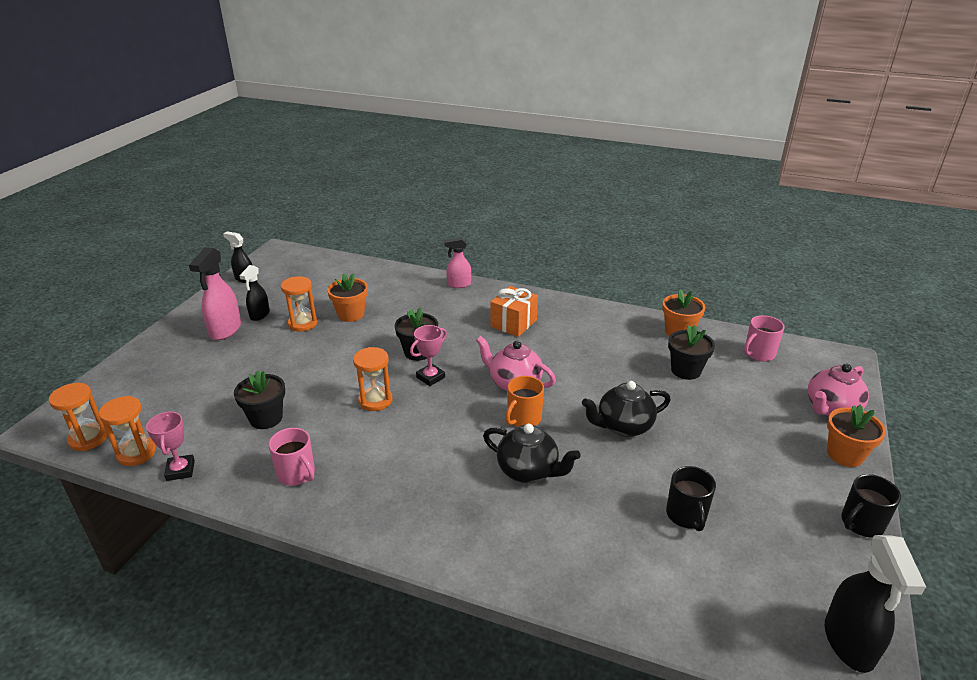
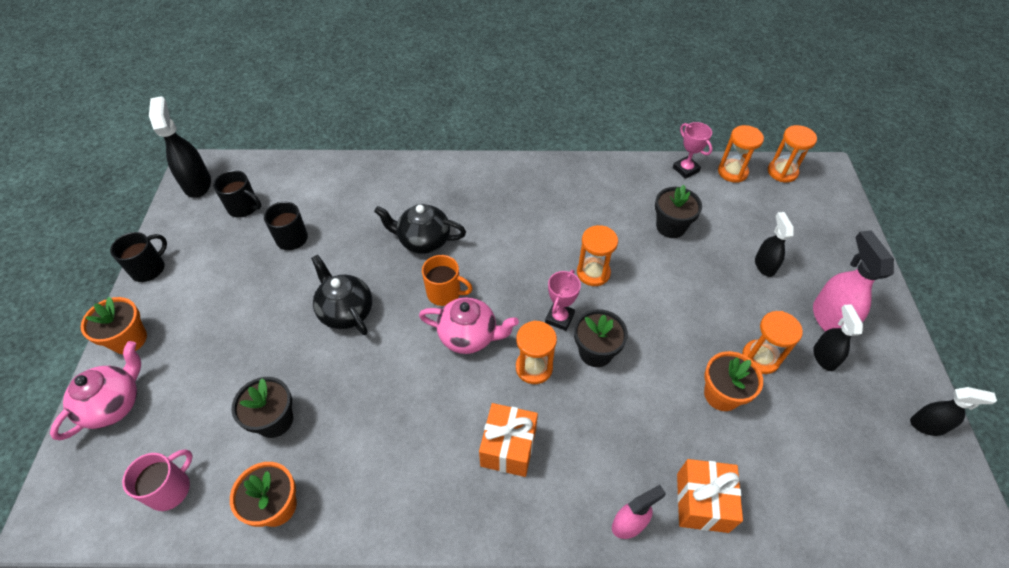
camera: 160 degrees right, 20 degrees up
pink mug [269,428,315,486] -> none
orange mug [505,376,544,427] -> orange mug turned 90 degrees clockwise [422,255,473,306]
black teapot [582,381,671,437] -> black teapot turned 90 degrees counterclockwise [311,255,372,335]
none -> black mug [213,170,261,218]
none -> orange hourglass [516,321,557,384]
none -> orange gift [677,459,743,533]
none -> black spray bottle [755,212,794,277]

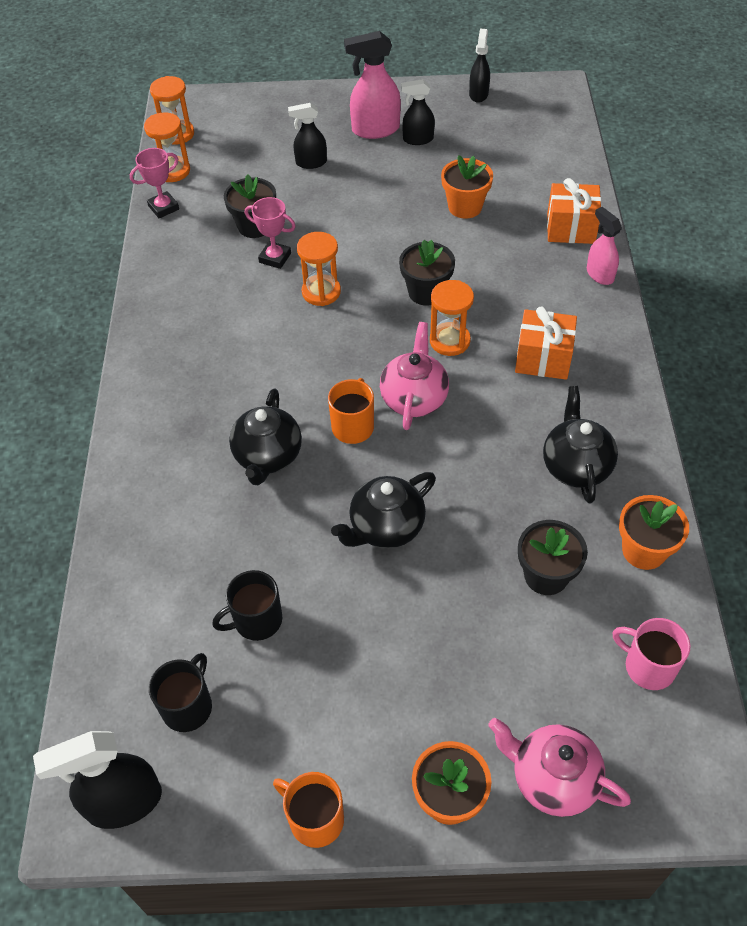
camera: 90 degrees left, 0 degrees up
black mug [110,232,167,282] -> orange mug [273,772,344,848]
pink trophy [545,270,581,331] -> pink trophy moved to [245,197,296,269]
orange hourglass [742,311,803,374] -> none
none -> black teapot [543,386,618,504]

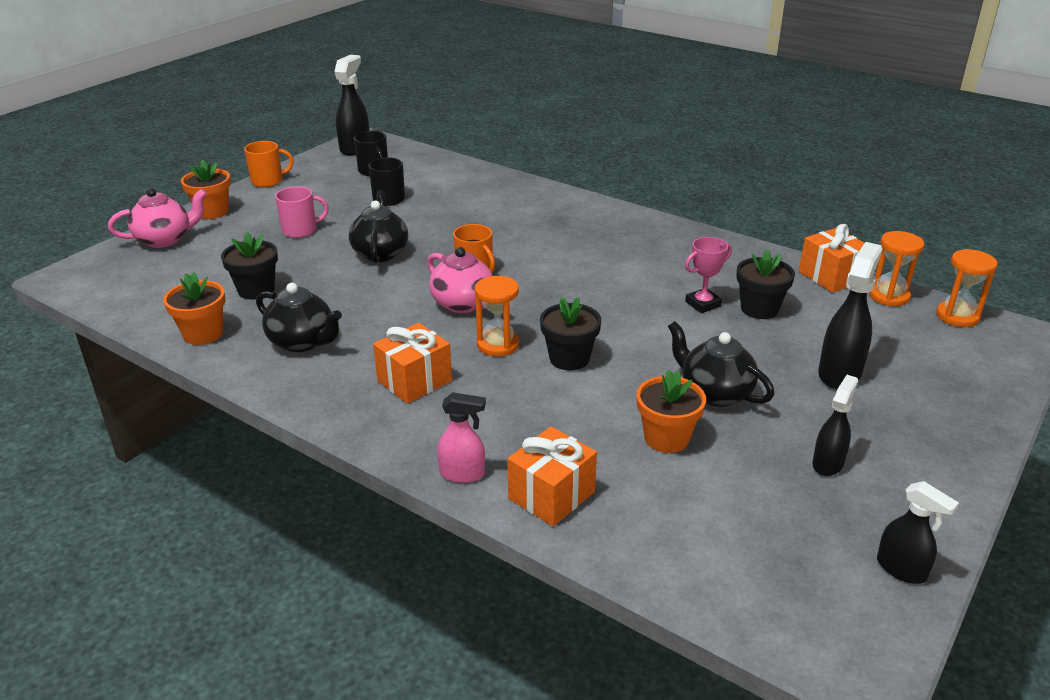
camera: 125 degrees right, 20 degrees down
pink trophy [130,148,179,218] -> orange gift [799,224,864,293]
black teapot [229,389,302,485] -> black teapot moved to [668,321,774,407]
black spray bottle [288,103,327,169] -> black spray bottle [818,242,882,389], size x1.59
orange hourglass [297,232,341,306] -> none
pink spray bottle [344,31,401,139] -> none
pink mug [613,618,690,690] -> pink mug moved to [275,186,329,238]

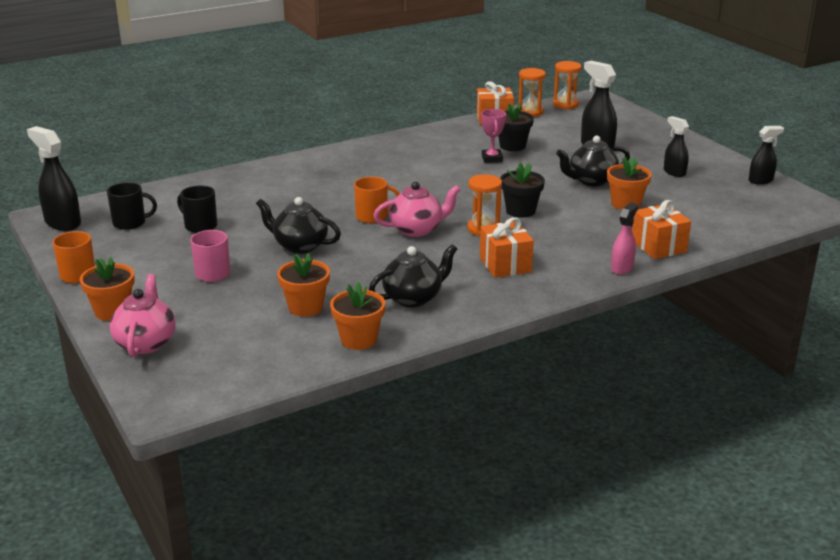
camera: 65 degrees left, 5 degrees down
black flower pot [221,232,278,300] -> orange flower pot [277,253,330,317]

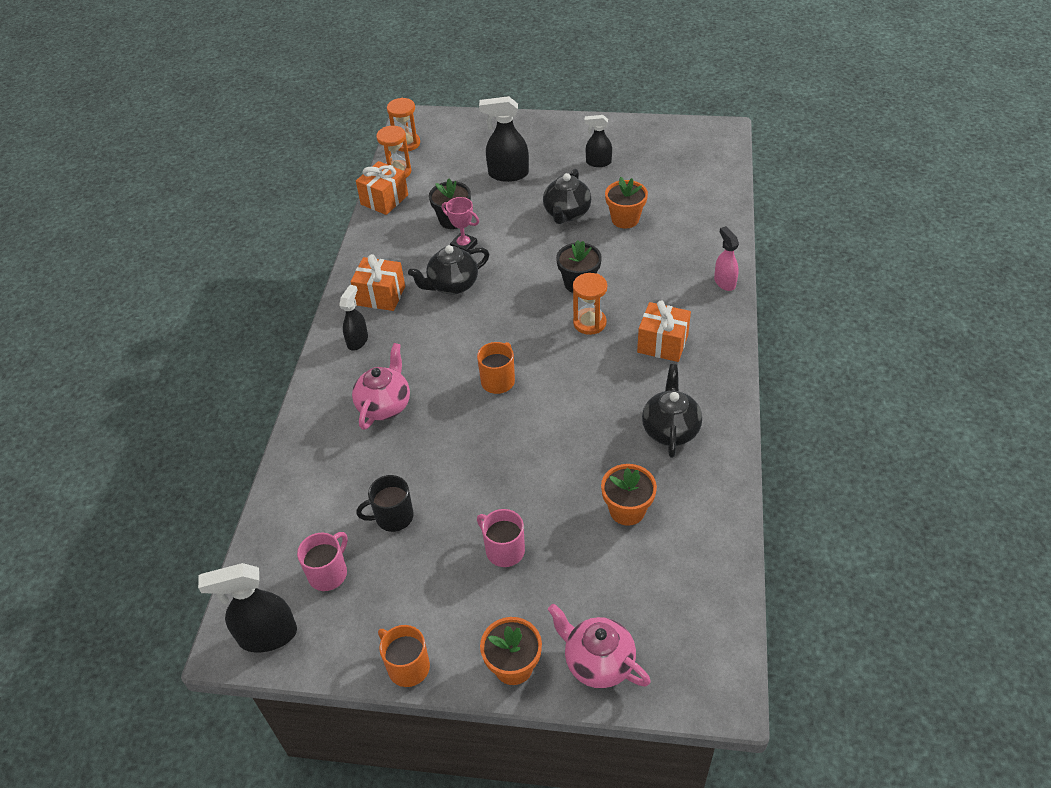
camera: 50 degrees left, 20 degrees up
black mug [107,182,157,230] -> pink mug [297,532,348,591]
black teapot [256,197,341,254] -> black teapot moved to [408,245,489,295]
orange flower pot [330,282,385,350] -> none
pink teapot [373,182,460,237] -> pink teapot moved to [352,343,410,430]
orange gift [632,200,691,259] -> orange gift moved to [351,254,405,311]
black spray bottle [749,126,784,184] -> black spray bottle moved to [339,285,368,351]

